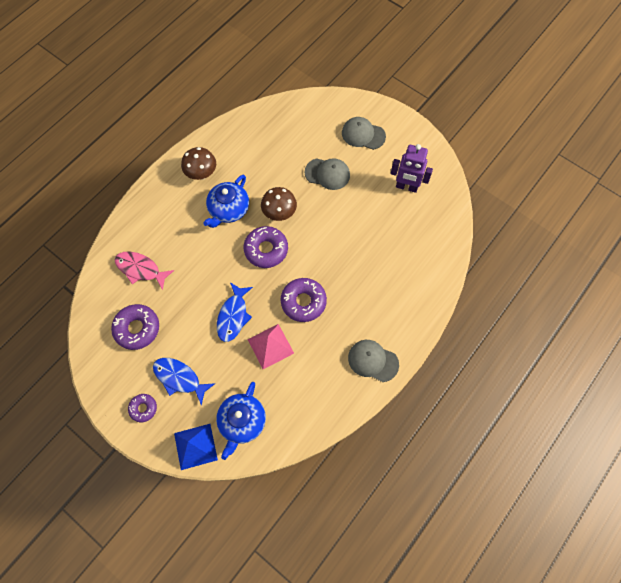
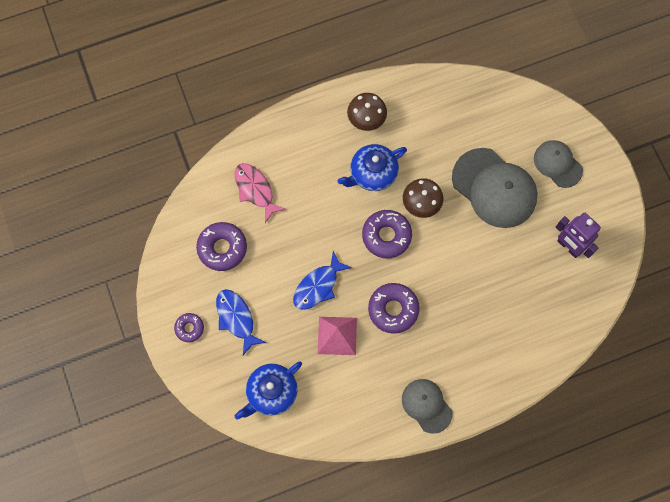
camera: 30 degrees right, 5 degrees up
blue pyramid [174,424,218,470] -> none
grey cap [305,158,350,190] -> grey cap [452,148,537,228], size x1.71

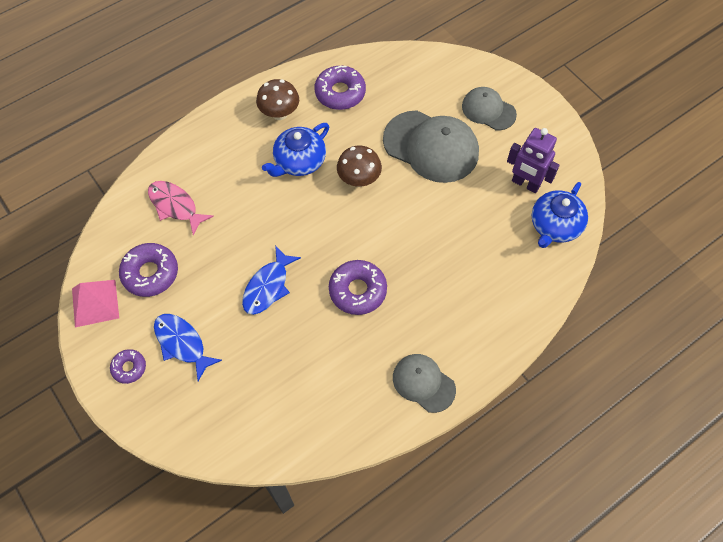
camera: 15 degrees left, 10 degrees down
blue teapot [235,361,302,420] -> blue teapot moved to [532,182,588,248]
pink pyramid [318,317,357,355] -> pink pyramid moved to [72,280,119,327]
purple donut [362,210,412,258] -> purple donut moved to [315,66,366,110]

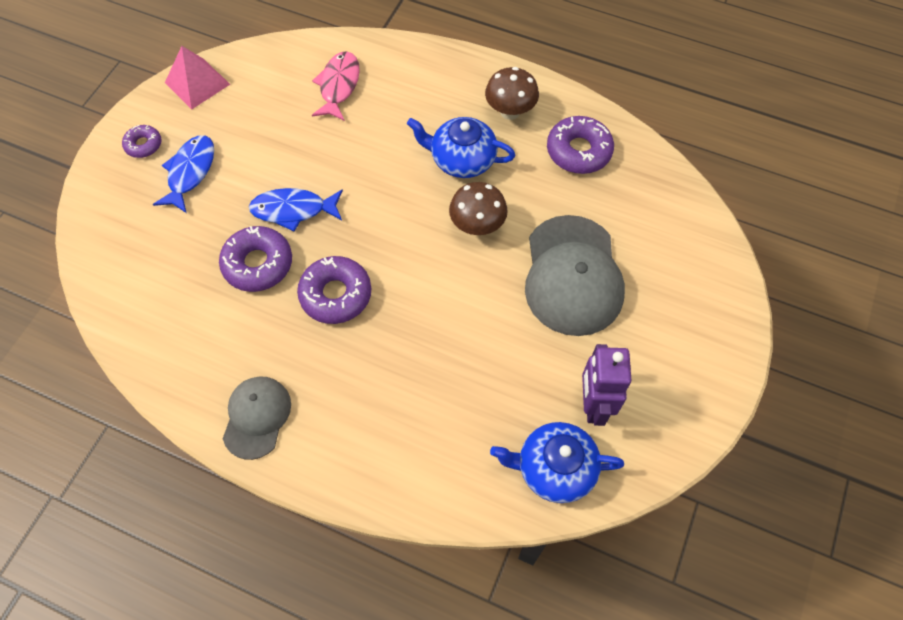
camera: 60 degrees right, 0 degrees up
purple donut [119,243,178,297] -> purple donut moved to [219,226,292,292]
grey cap [462,87,517,130] -> none

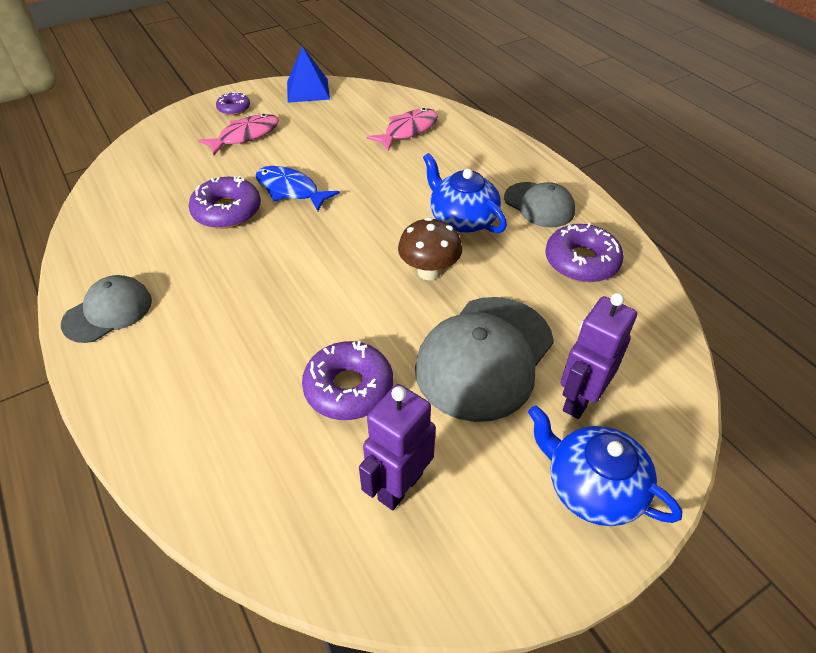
camera: 35 degrees right, 15 degrees down
blue fish [153,136,214,213] -> pink fish [198,114,279,155]
pink pyramid [165,46,230,109] -> blue pyramid [287,46,330,103]
purple donut [297,256,371,324] -> purple donut moved to [302,341,393,420]
brown mushroom [485,67,539,120] -> grey cap [504,182,575,228]
blue teapot [490,422,624,503] -> blue teapot moved to [528,405,682,526]
none -> purple robot [561,293,637,419]

